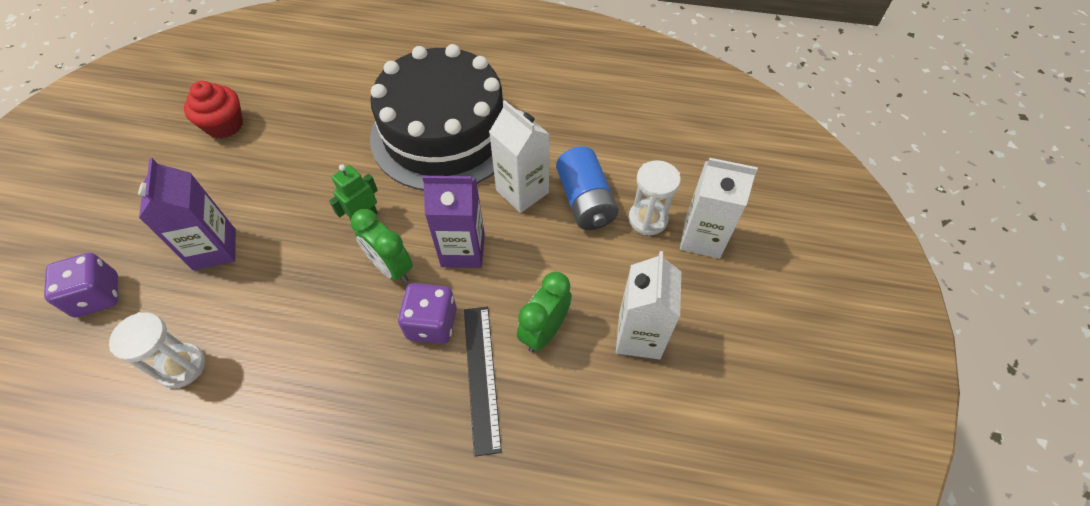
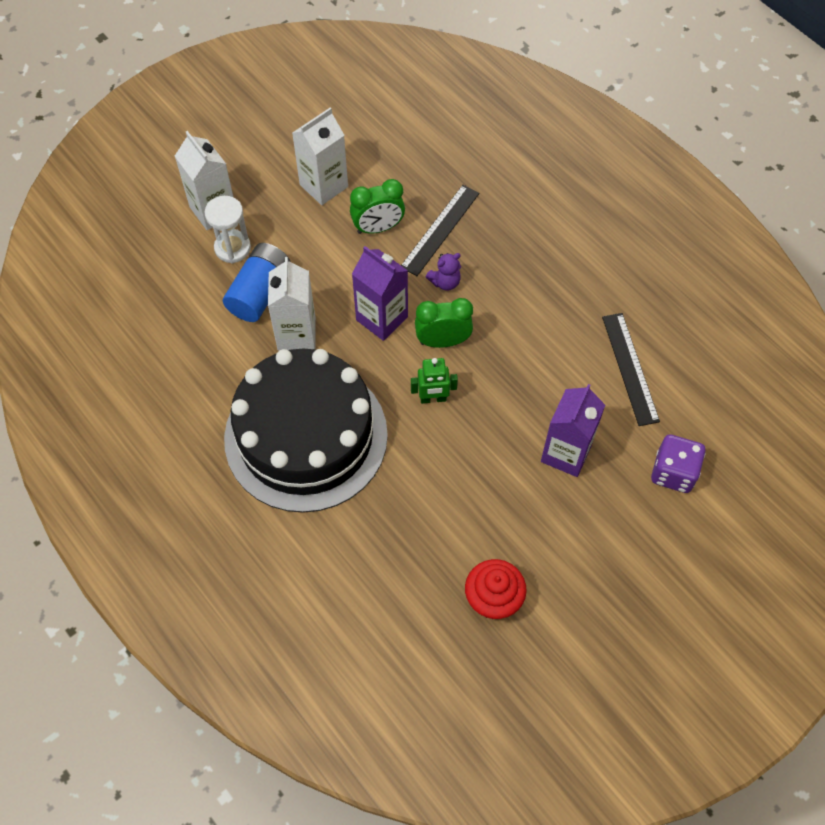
camera: 140 degrees left, 5 degrees up
white hourglass [109,312,205,388] -> black ruler [602,313,660,426]
green clock [351,209,413,283] -> green clock turned 90 degrees counterclockwise [415,298,473,348]
purple dice [398,283,457,344] -> purple teddy bear [426,253,461,291]

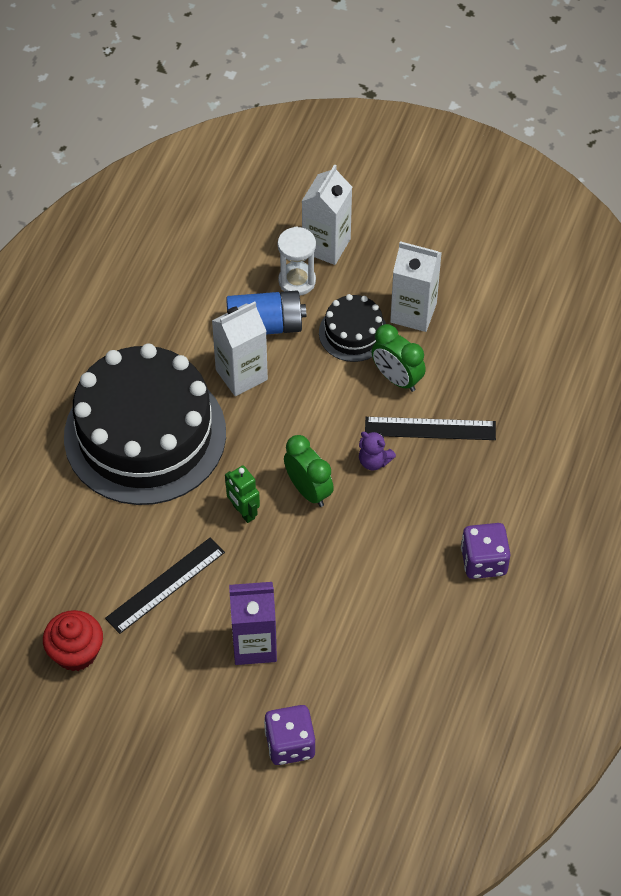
camera: 60 degrees right, 5 degrees down
purple carton [352,246,408,341] -> none
black ruler [602,313,660,426] -> black ruler moved to [105,538,225,634]
none -> black cake [319,294,386,362]
none -> purple dice [461,523,511,579]

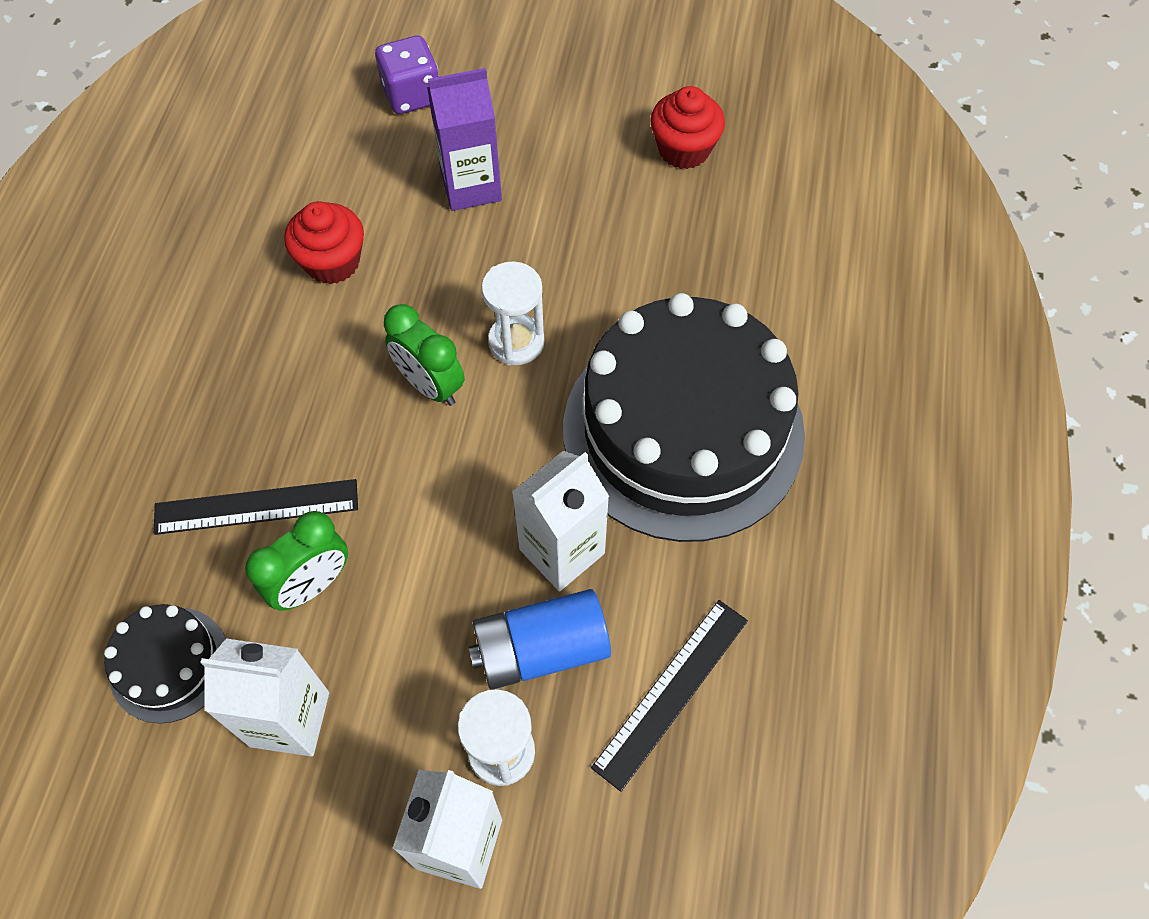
camera: 170 degrees right, 5 degrees up
black ruler [105,538,225,634] -> black ruler moved to [591,600,748,792]
green robot [225,465,260,523] -> white hourglass [481,261,545,365]
black cake [319,294,386,362] -> black cake moved to [104,604,226,724]
purple teddy bear [359,431,396,471] -> none
green clock [371,324,426,392] -> green clock turned 105 degrees clockwise [245,511,348,611]
purple dice [461,523,511,579] -> none
none -> red cupcake [284,201,364,284]

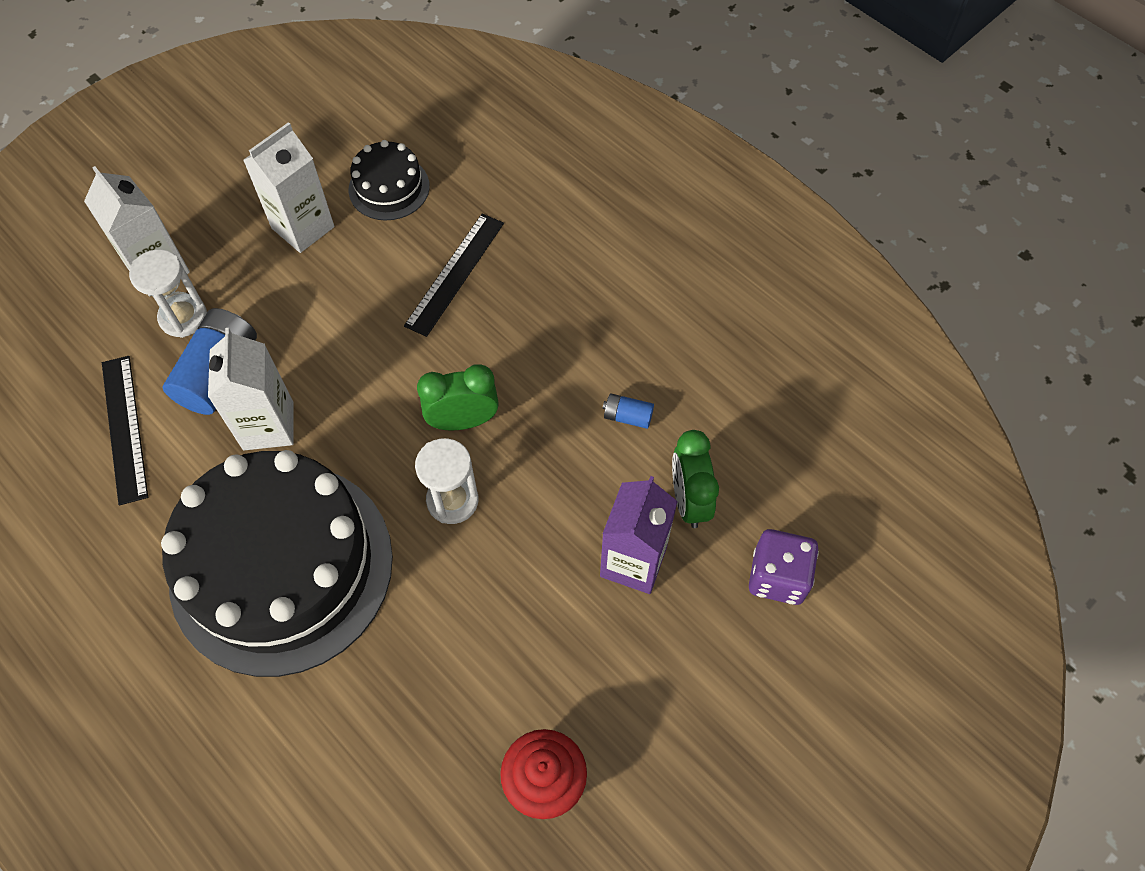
camera: 125 degrees right, 0 degrees up
green clock [245,511,348,611] -> green clock moved to [672,430,719,528]
red cupcake [284,201,364,284] -> blue battery [602,394,654,429]

